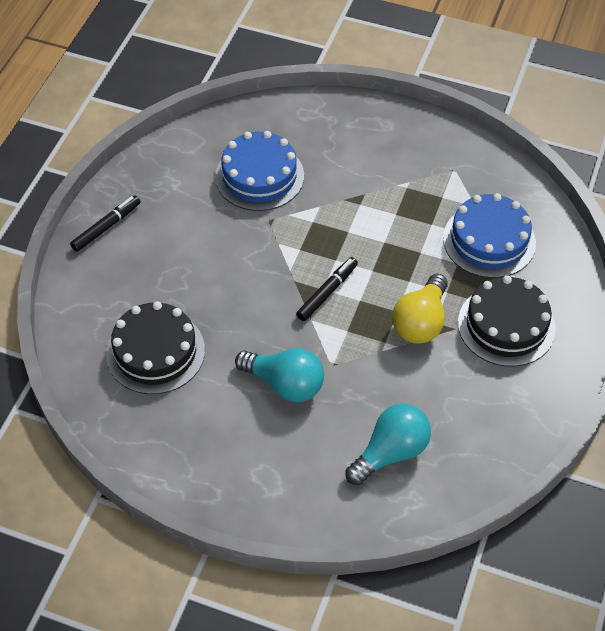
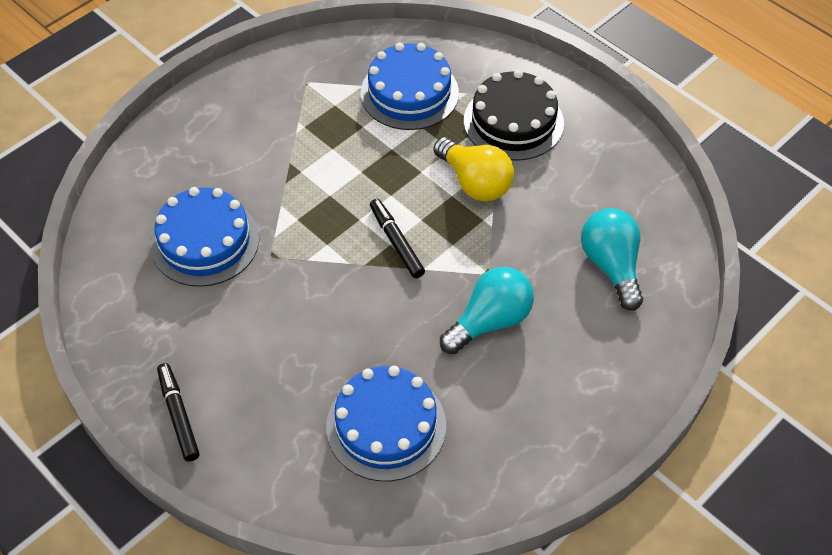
camera: 65 degrees left, 0 degrees up
black cake [106,301,205,394] -> blue cake [326,366,446,481]

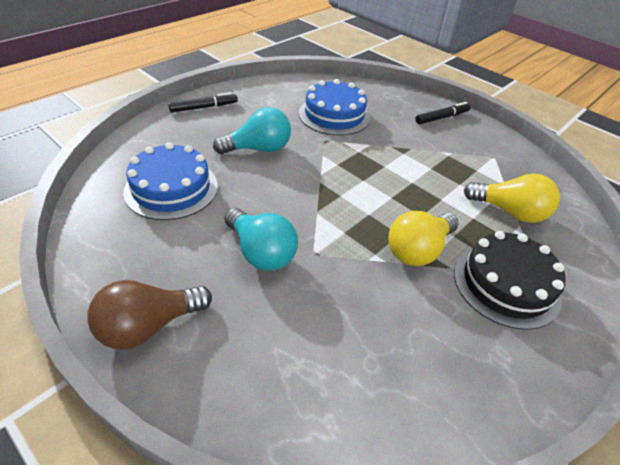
camera: 85 degrees right, 10 degrees down
blue cake [360,43,459,130] -> yellow light bulb [464,174,560,223]
black marker [370,199,425,278] -> black marker moved to [415,102,471,124]
turquoise light bulb [581,208,643,311] -> turquoise light bulb moved to [213,107,291,154]
none -> brown light bulb [87,280,212,350]

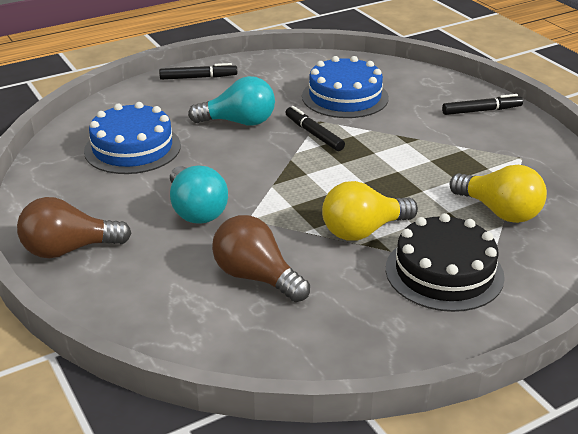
camera: 20 degrees right, 10 degrees down
none -> brown light bulb [212,215,310,302]
none -> black marker [285,106,345,151]

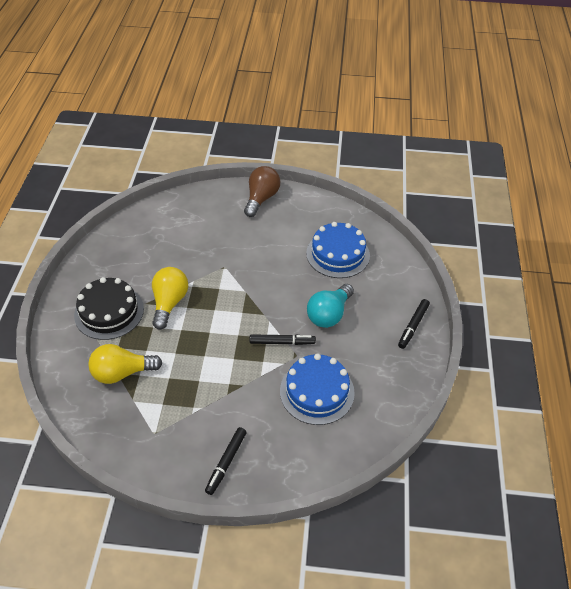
camera: 125 degrees right, 15 degrees up
turquoise light bulb [170,166,228,224] -> none
brown light bulb [212,215,310,302] -> none

